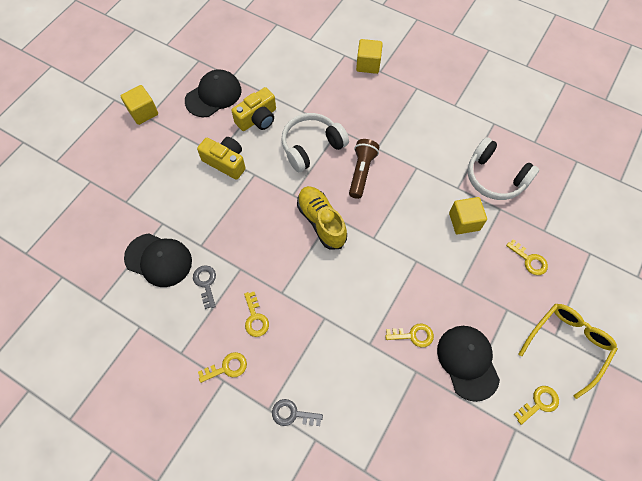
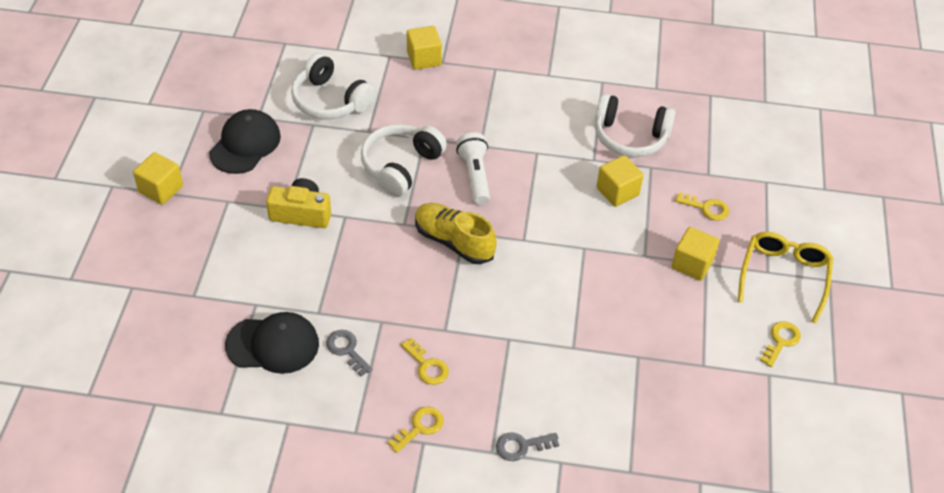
camera: 25 degrees left, 15 degrees down
yellow camera [231,87,276,131] -> none
brown flashlight [349,139,379,199] -> white flashlight [456,132,490,205]
yellow key [385,324,434,347] -> none
black cap [437,326,500,402] -> none
none -> white headphones [291,53,376,120]
none -> yellow cube [671,227,719,281]

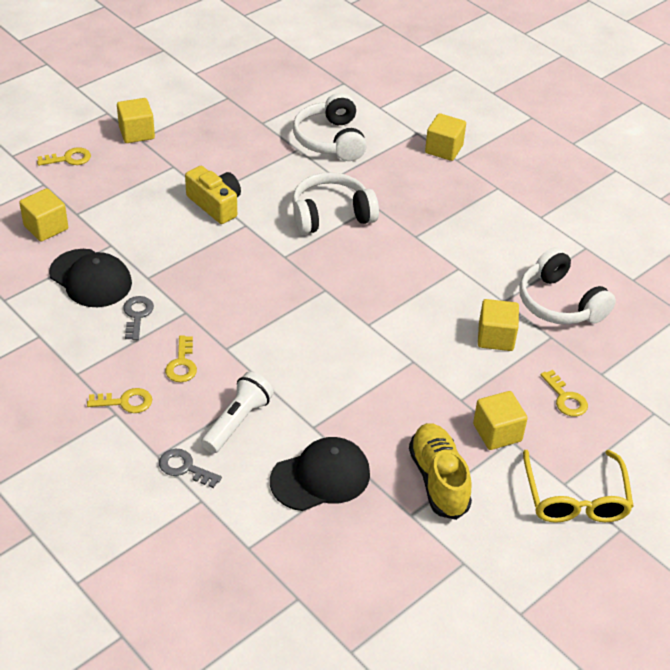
camera: 40 degrees right, 5 degrees down
black cap [209,109,281,174] -> black cap moved to [270,437,370,511]
yellow shoe [415,203,496,264] -> yellow shoe moved to [409,423,472,520]
white flashlight [456,132,490,205] -> white flashlight moved to [201,372,274,453]
yellow glasses [738,232,833,323] -> yellow glasses turned 120 degrees clockwise [523,450,634,523]
yellow key [760,321,801,367] -> yellow key moved to [37,147,91,166]
none -> yellow cube [19,188,68,242]

